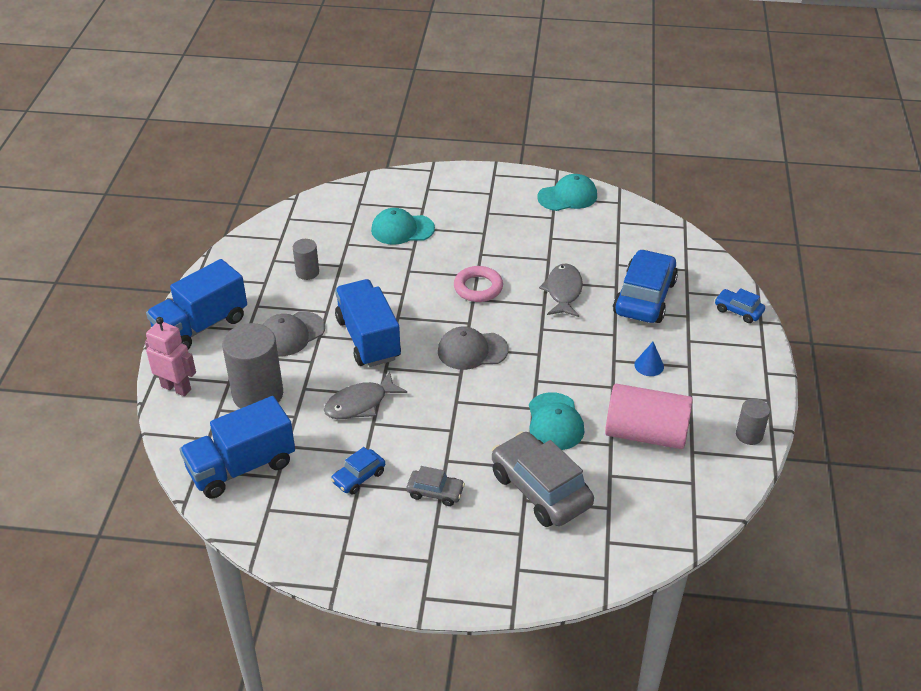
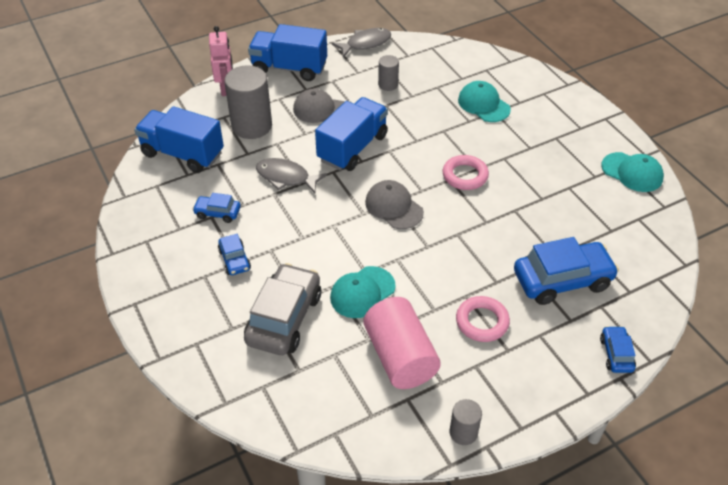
camera: 55 degrees right, 5 degrees up
grey car [406,466,465,506] -> blue car [218,234,251,275]
grey fish [539,264,583,317] -> grey fish moved to [332,28,391,57]
blue cone [634,342,664,376] -> pink ring [456,296,510,342]

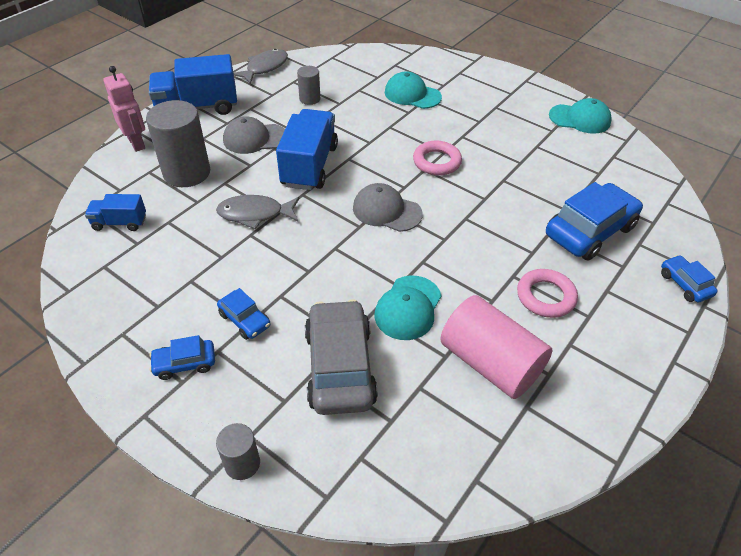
camera: 25 degrees left, 0 degrees up
blue truck [134,106,224,173] -> blue truck [85,194,146,231], size x0.53
blue car [192,193,241,223] -> blue car moved to [149,335,215,380]
grey cylinder [450,399,482,445] -> grey cylinder moved to [216,423,260,480]

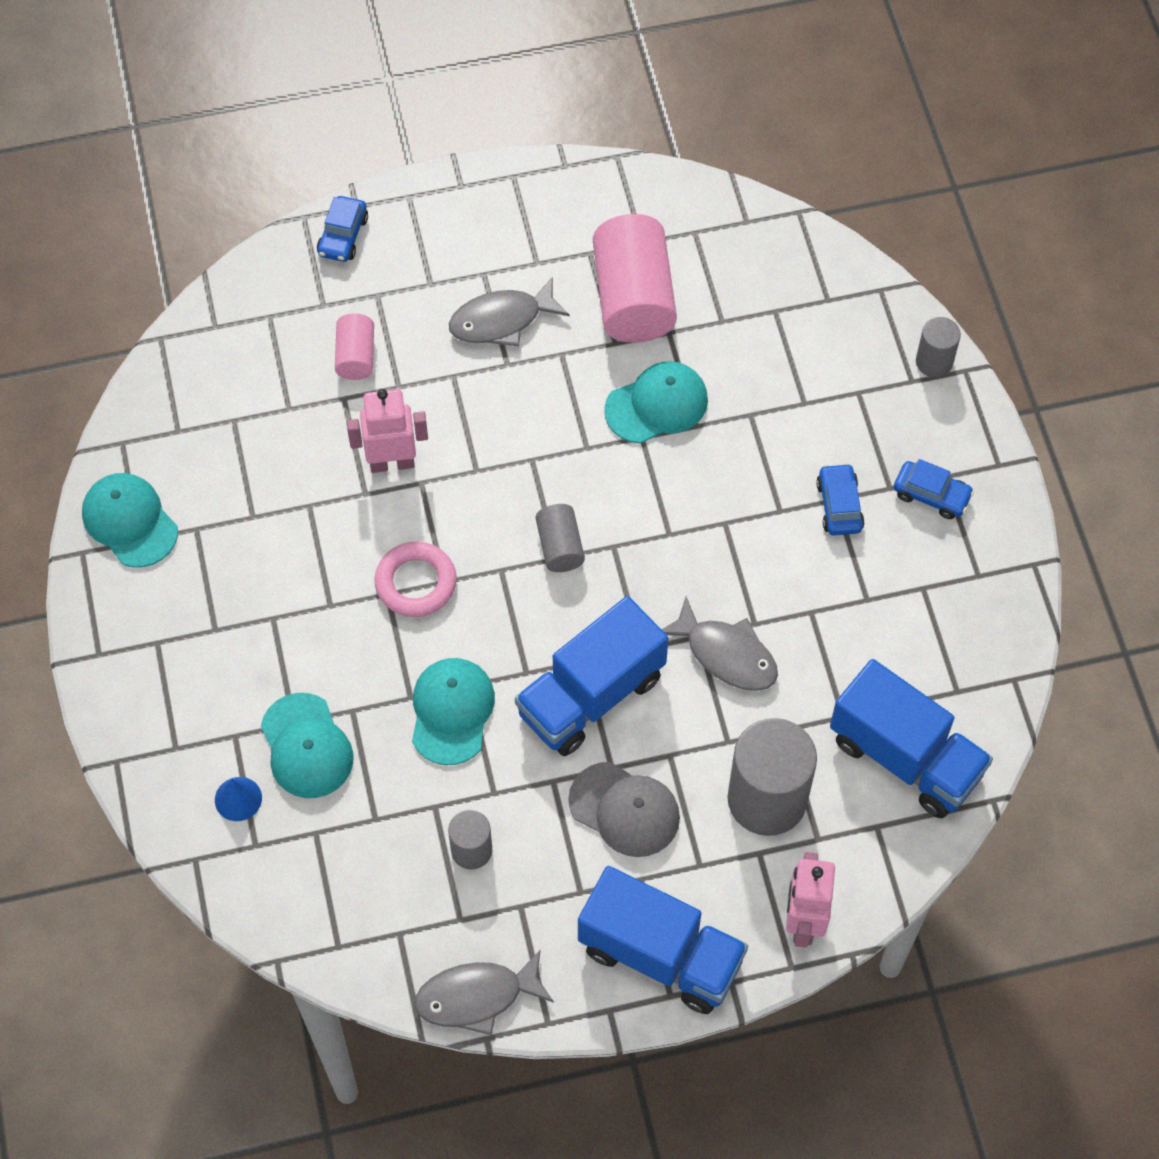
camera: 140 degrees left, 15 degrees up
blue truck [85,194,146,231] -> blue truck [830,659,993,818], size x1.87
grey car [305,299,378,415] -> none
grey cap [353,183,423,232] -> grey cylinder [536,504,585,572]
pink ring [517,269,578,318] -> grey fish [449,276,570,346]
blue car [546,182,643,260] -> pink cylinder [335,314,374,380]
none -> blue cone [215,777,262,821]
none -> pink robot [347,389,428,473]
none -> turquoise cap [412,658,495,765]

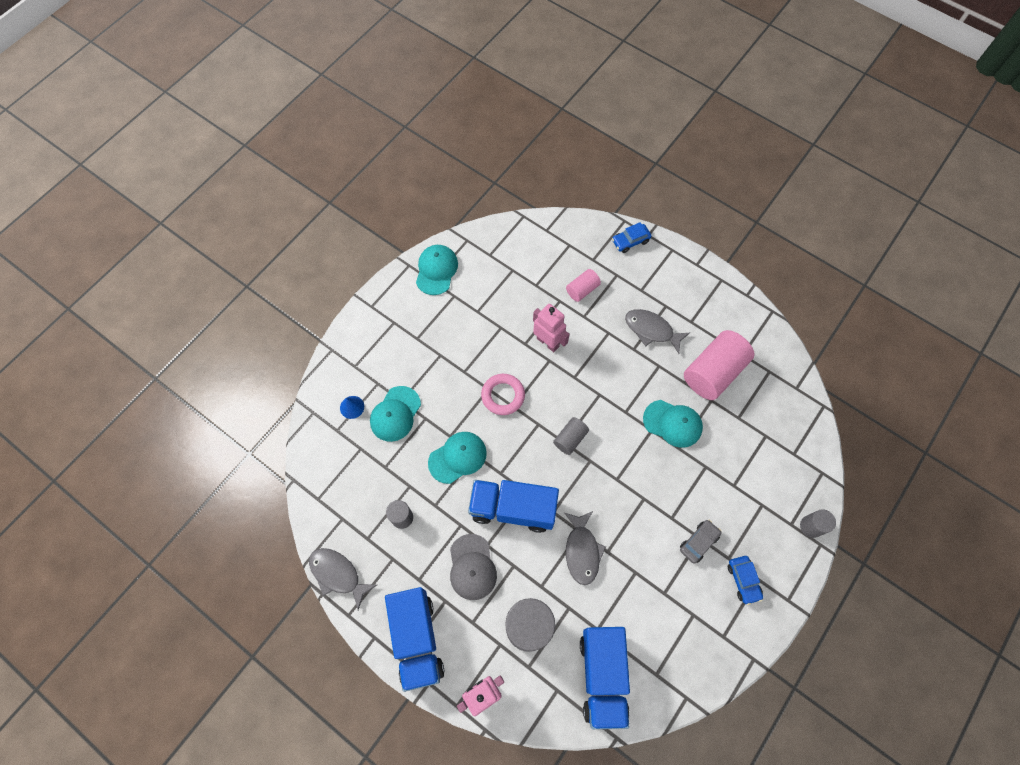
camera: 50 degrees right, 5 degrees up
blue car [816,463,865,536] -> grey car [680,520,721,563]

